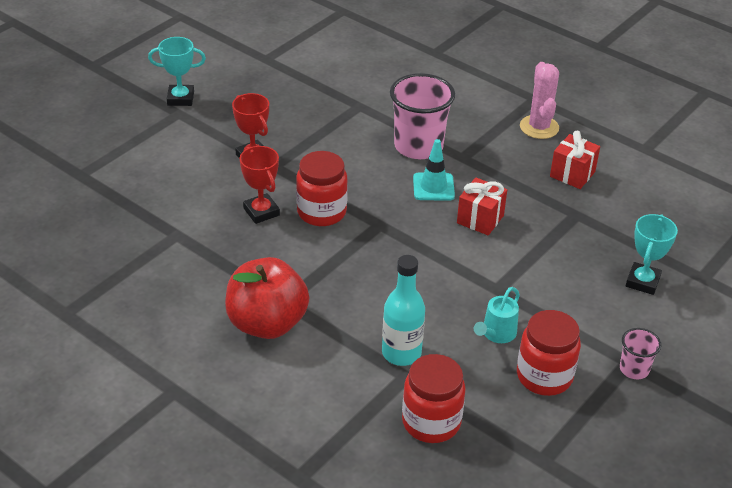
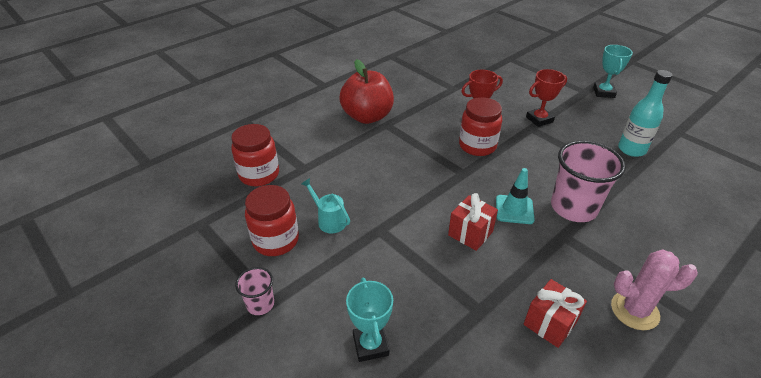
camera: 100 degrees right, 0 degrees up
turquoise bottle [382,255,425,366] -> turquoise bottle moved to [618,70,673,157]
turquoise trophy [626,214,678,295] -> turquoise trophy turned 45 degrees clockwise [346,278,393,362]

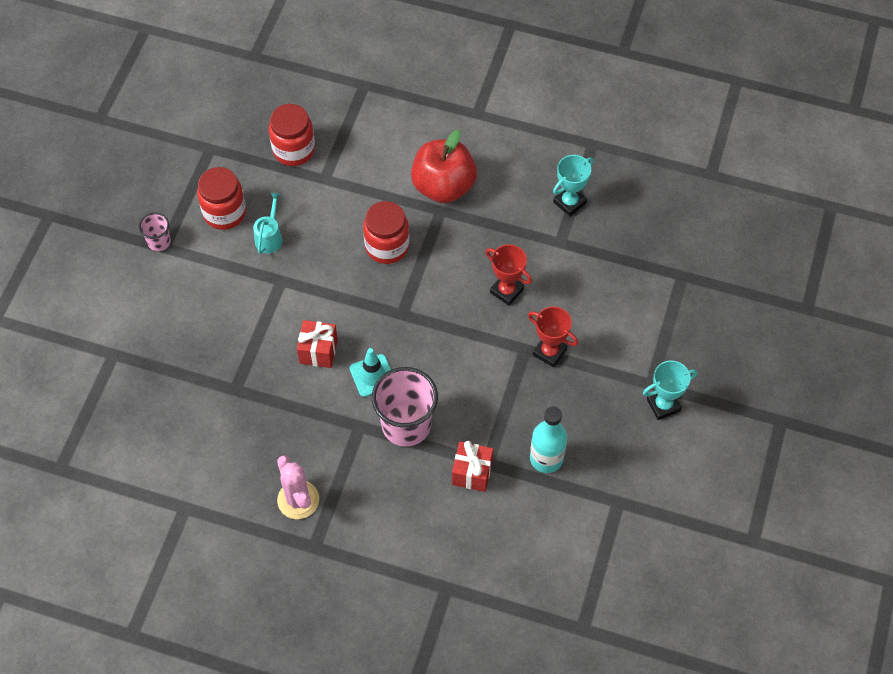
camera: 60 degrees right, 20 degrees up
turquoise trophy [346,278,393,362] -> turquoise trophy moved to [553,155,593,217]
red jar [459,97,502,156] -> red jar moved to [363,201,409,264]
red gift [524,279,587,348] -> red gift moved to [452,441,493,492]

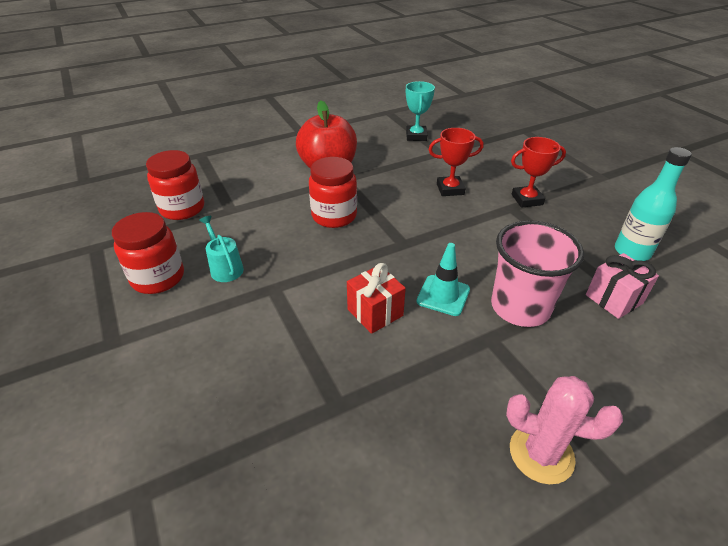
camera: 45 degrees left, 20 degrees down
pink cup [139,213,171,251] -> none
red gift [452,441,493,492] -> pink gift [586,253,659,319]
turquoise trophy [643,361,697,420] -> none

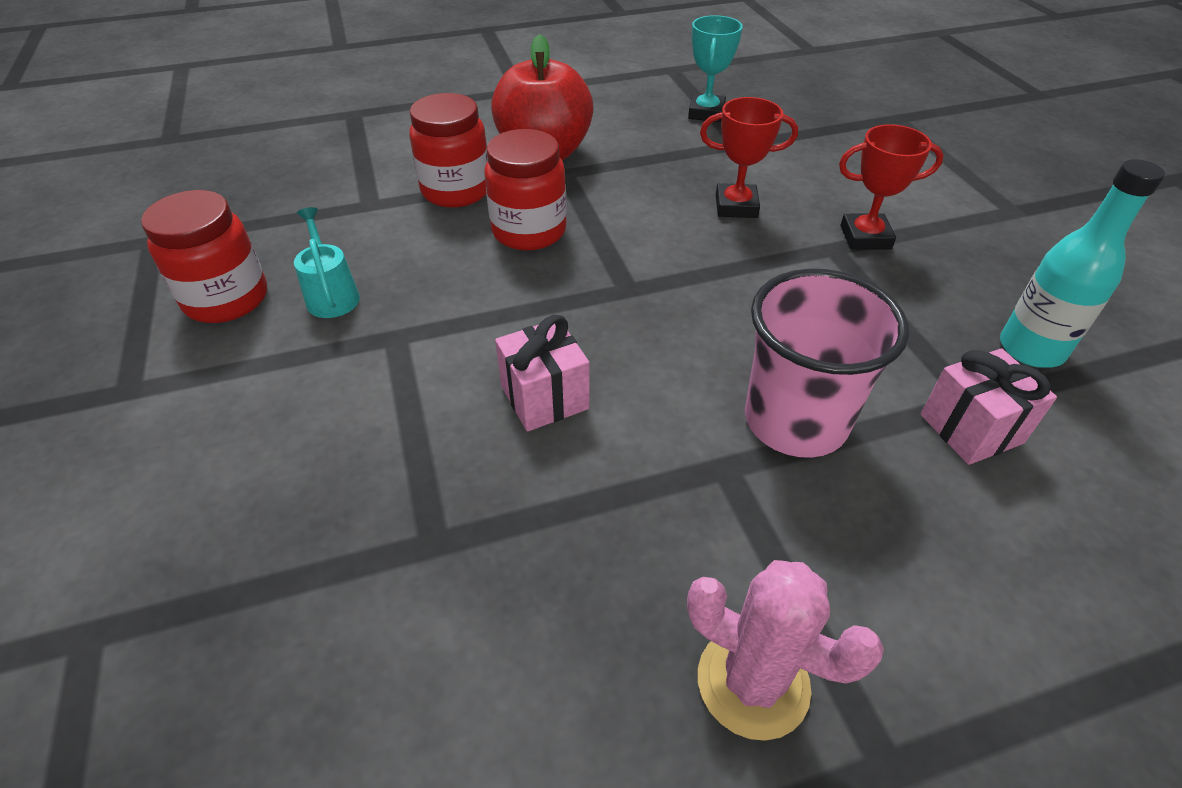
camera: 10 degrees right, 5 degrees up
red jar [146,150,204,220] -> red jar moved to [409,93,488,208]
red gift [347,263,406,334] -> pink gift [495,315,590,432]
turquoise traffic cone [416,243,470,316] -> none

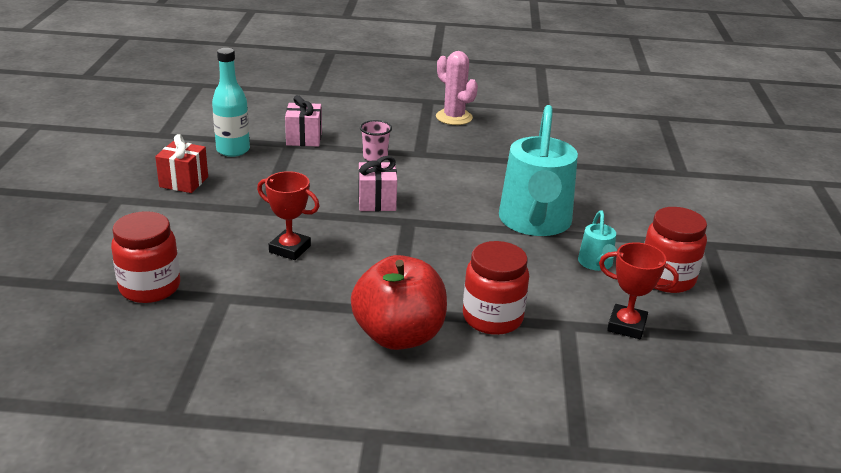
camera: 160 degrees left, 15 degrees down
red jar [484,129,567,251] -> red jar moved to [111,211,180,303]
pink gift [495,315,590,432] -> pink gift moved to [358,156,397,211]
turquoise trophy [688,15,743,122] -> none
pink cup [745,269,909,458] -> pink cup [360,120,392,161], size x0.50
red trophy [839,124,944,250] -> red trophy moved to [599,242,679,339]
none -> red gift [155,134,208,193]
none -> turquoise watering can [499,105,578,236]

